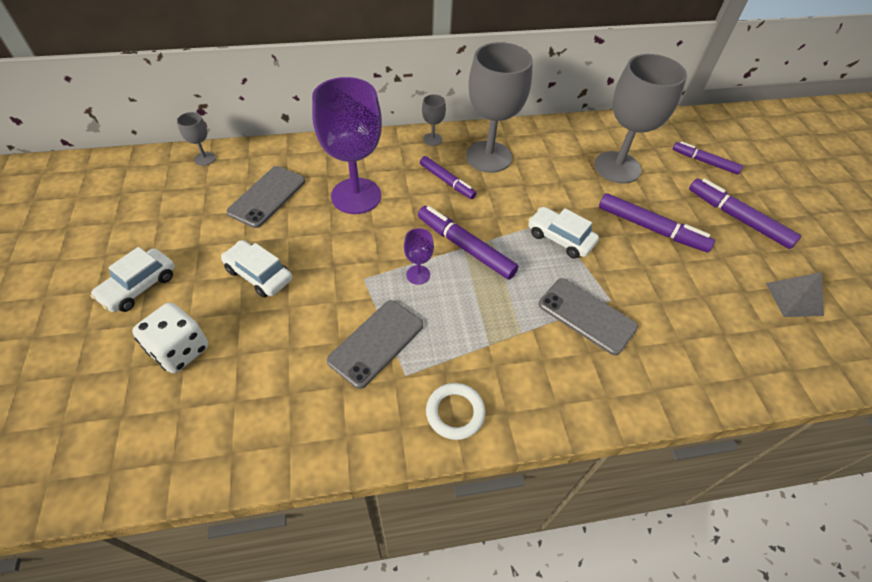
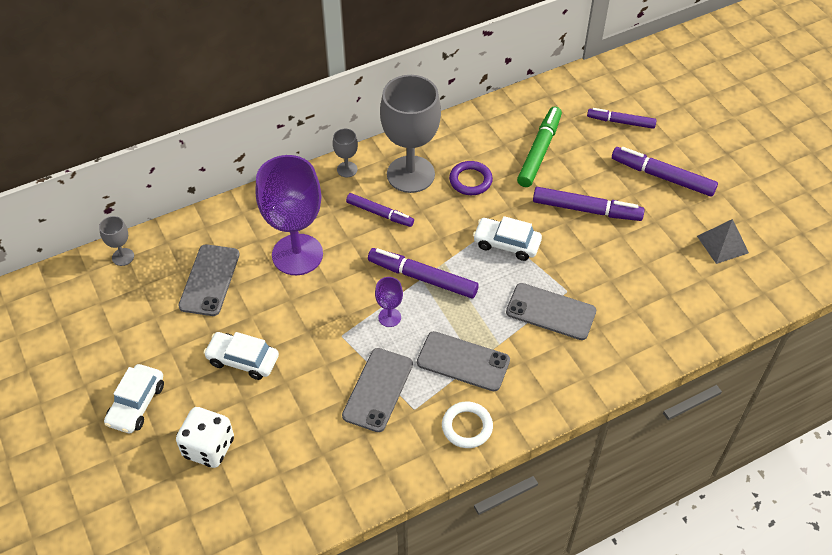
camera: 15 degrees left, 0 degrees up
grey goblet [594,54,687,184] -> green marker [517,106,562,187]
none -> grey phone [417,331,510,391]
none -> purple ring [449,161,493,195]

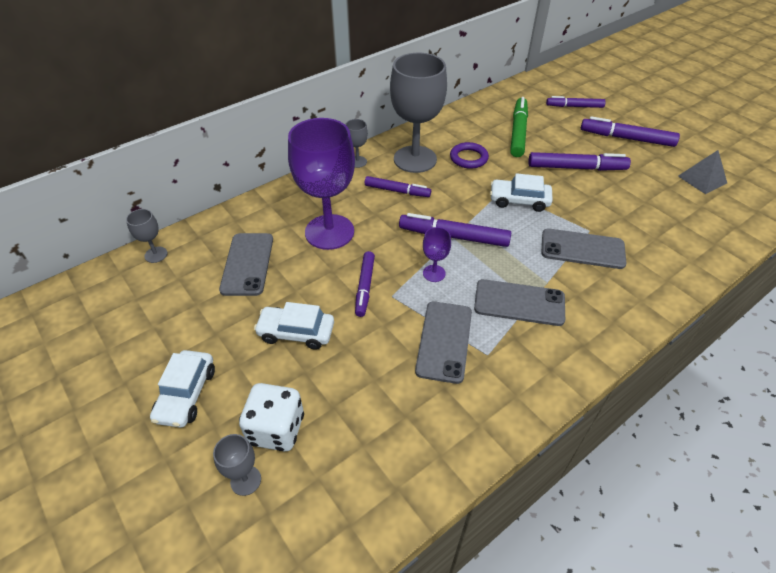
camera: 10 degrees left, 5 degrees down
white ring [442,402,493,448] -> none
none -> grey goblet [213,434,261,496]
none -> purple marker [355,251,375,317]

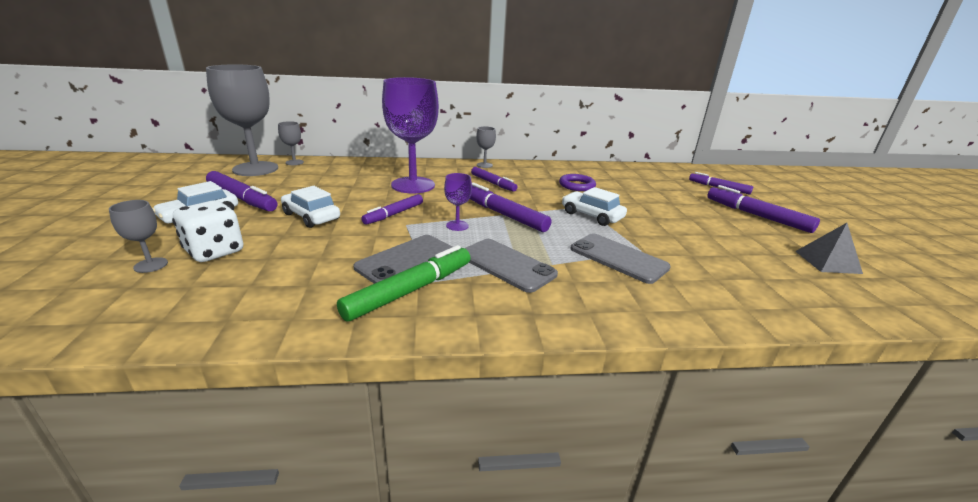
camera: 30 degrees right, 20 degrees down
grey phone [219,233,273,296] -> none
grey goblet [390,53,447,173] -> grey goblet moved to [206,64,278,176]
green marker [510,97,528,157] -> green marker moved to [337,245,471,322]
purple marker [528,152,631,171] -> purple marker moved to [206,171,278,212]

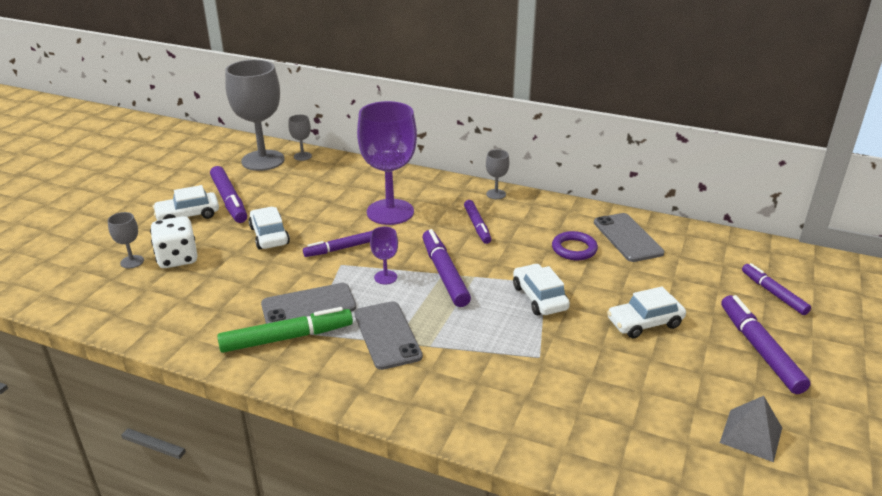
camera: 30 degrees right, 5 degrees up
grey phone [570,233,671,284] -> grey phone moved to [594,213,664,262]
none -> white car [607,286,686,338]

